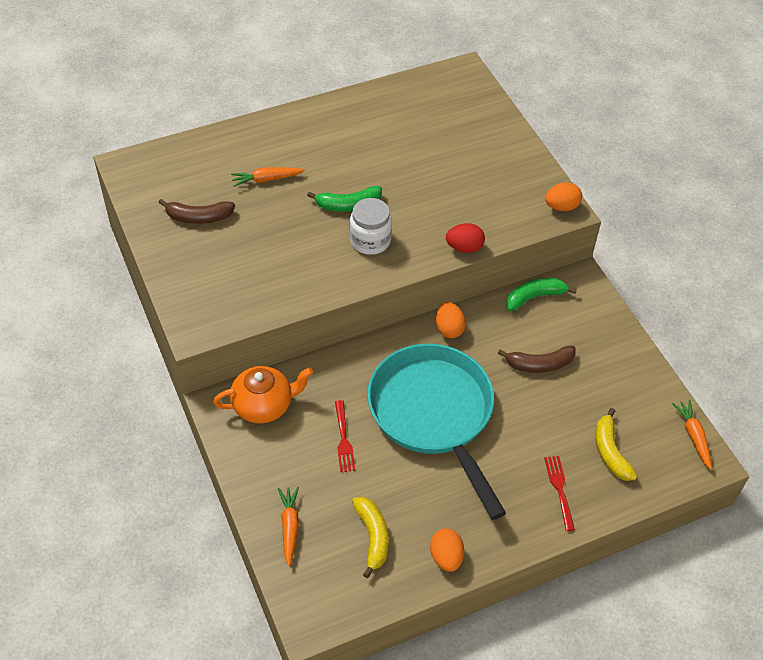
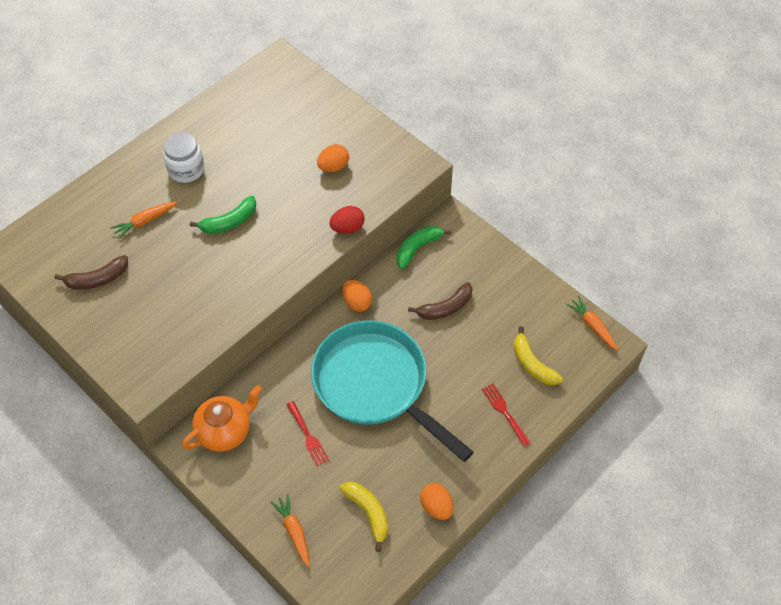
camera: 20 degrees left, 5 degrees up
white jar [350,198,392,255] -> white jar moved to [163,132,204,183]
orange egg [545,182,582,211] -> orange egg moved to [317,144,349,172]

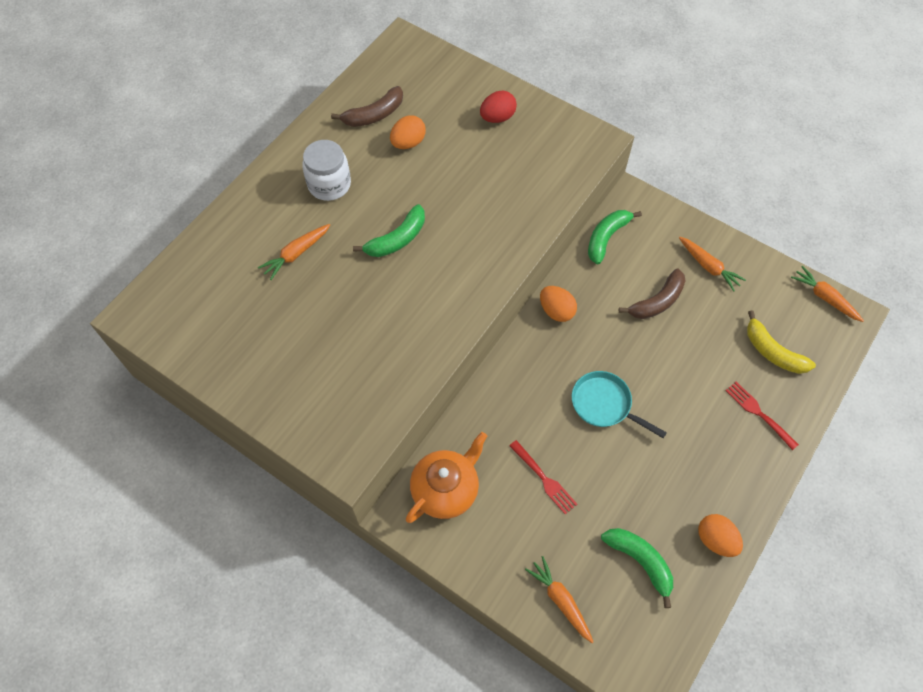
camera: 10 degrees left, 5 degrees up
brown banana [54,255,128,290] -> brown banana moved to [331,86,403,127]
turquoise pan [311,321,474,462] -> turquoise pan [572,371,667,438], size x0.45
orange egg [317,144,349,172] -> orange egg moved to [390,115,426,149]
red egg [329,206,365,234] -> red egg moved to [480,91,517,123]
yellow banana [339,482,389,552] -> green banana [601,528,673,608]
none -> orange carrot [679,237,746,291]

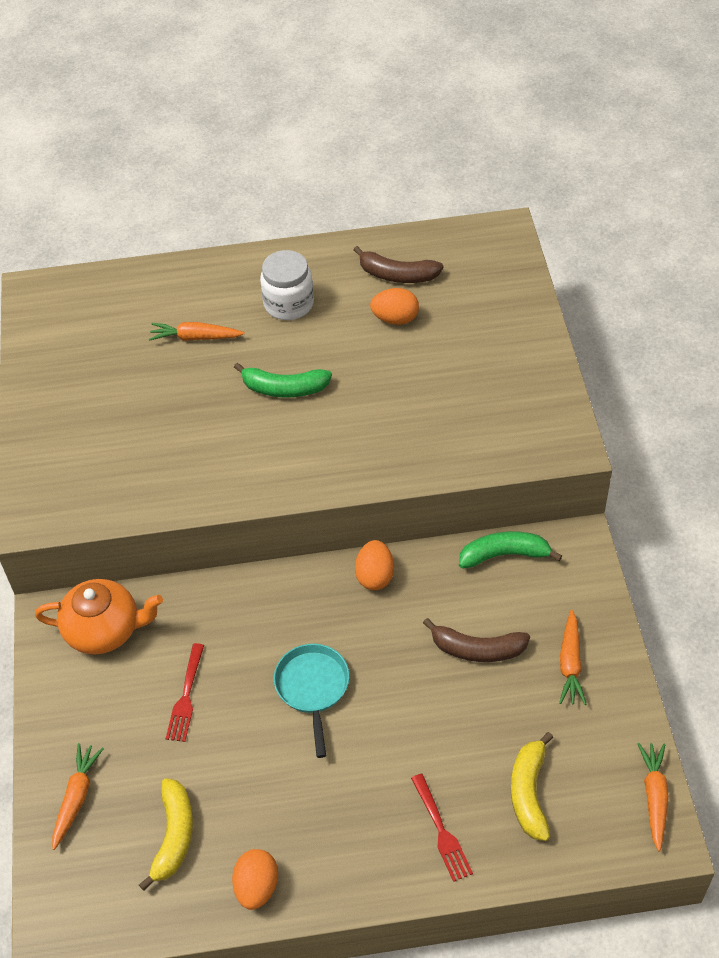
camera: 50 degrees right, 10 degrees down
red egg [480,91,517,123] -> none
green banana [601,528,673,608] -> yellow banana [139,778,193,891]
red fork [725,382,799,450] -> red fork turned 150 degrees clockwise [411,774,473,882]

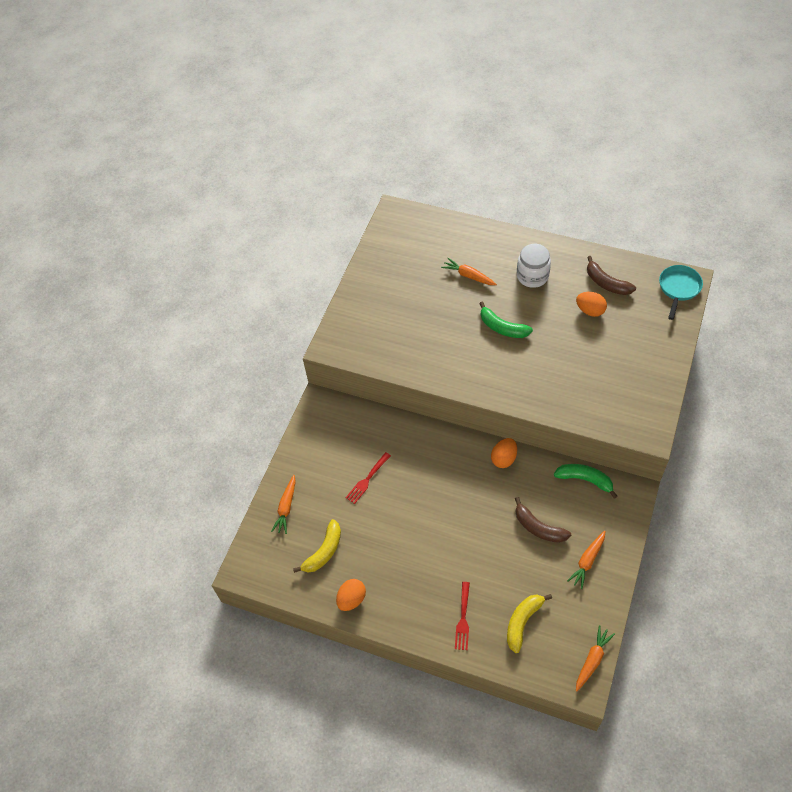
camera: 30 degrees right, 5 degrees up
orange teapot [35,579,163,655] -> none
orange carrot [52,743,104,850] -> orange carrot turned 150 degrees clockwise [271,475,296,534]
turquoise pan [274,644,350,758] -> turquoise pan moved to [659,265,703,320]

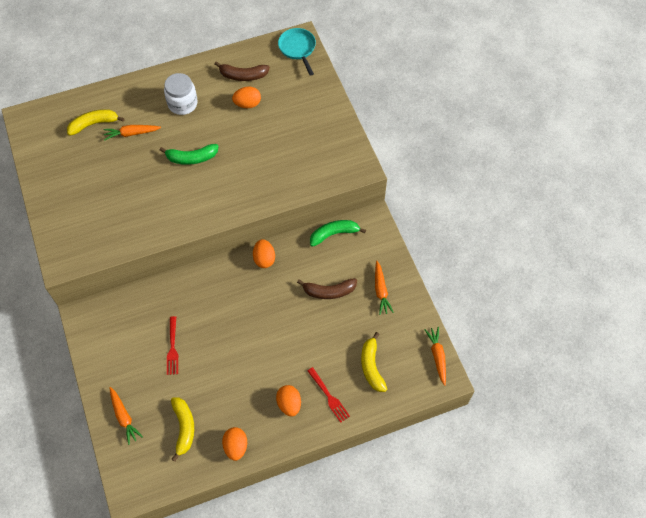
camera: 45 degrees left, 5 degrees up
none -> yellow banana [67,109,125,136]
none -> orange egg [276,385,301,416]

